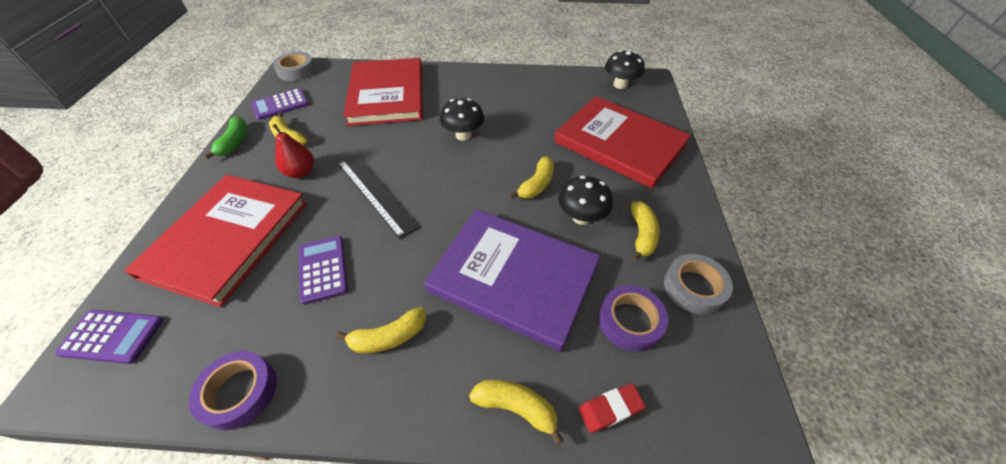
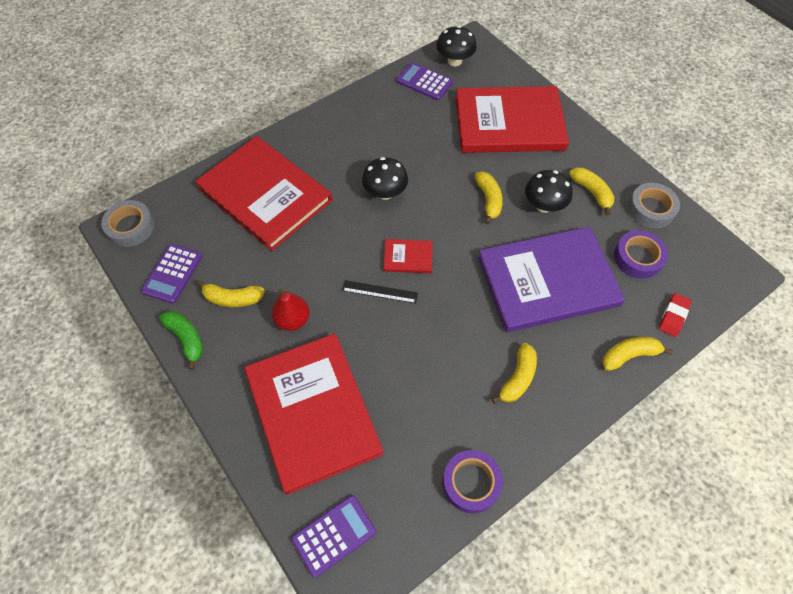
camera: 40 degrees left, 10 degrees up
purple calculator [299,236,348,305] -> purple calculator moved to [396,62,453,100]
black ruler [337,154,420,239] -> black ruler [342,280,418,304], size x0.57
none -> red book [384,239,433,273]

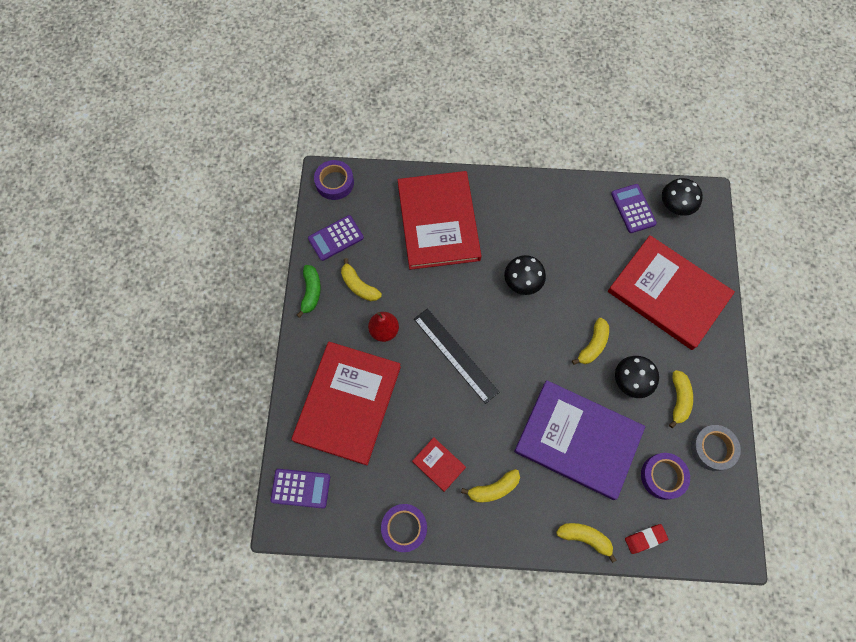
camera: 40 degrees right, 10 degrees up
grey tape [101,200,155,247] -> purple tape [314,160,354,200]
black ruler [342,280,418,304] -> black ruler [414,308,499,404], size x1.76
red book [384,239,433,273] -> red book moved to [412,437,466,492]

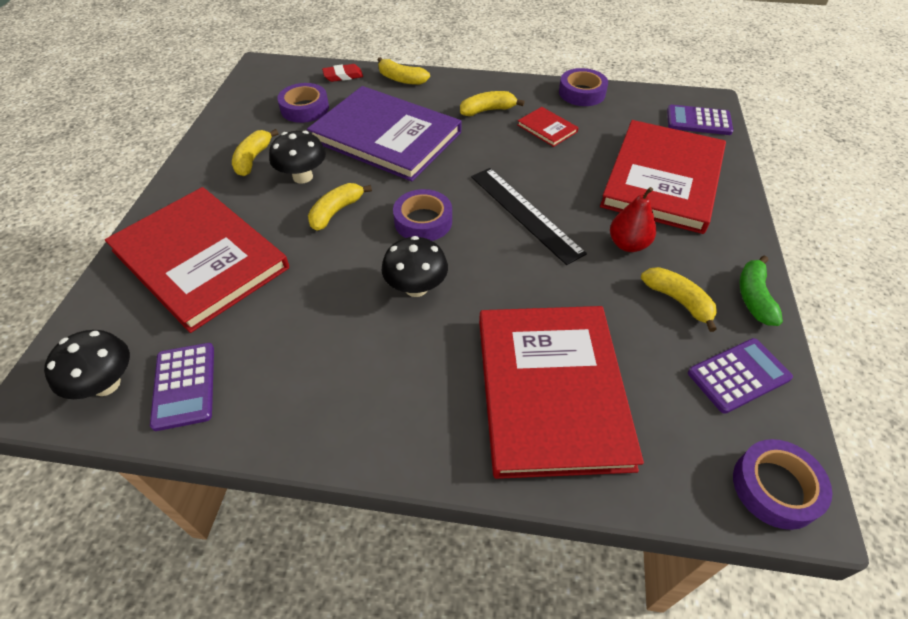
camera: 175 degrees left, 20 degrees down
grey tape [691,425,741,471] -> none
none -> purple tape [393,189,452,241]

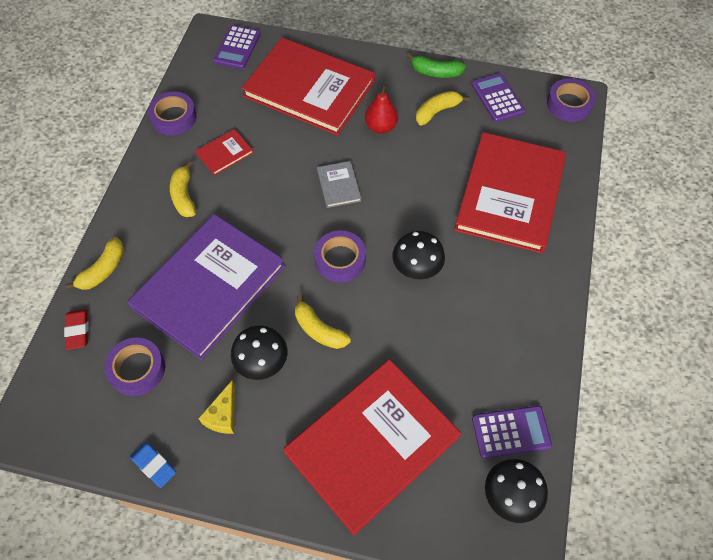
camera: 85 degrees left, 10 degrees up
yellow banana [232,129,278,176] -> yellow cheese [198,380,235,434]
black ruler [471,168,587,265] -> grey book [317,161,361,208]
red book [479,306,644,479] -> red book turned 75 degrees counterclockwise [454,132,566,254]
none -> blue eraser [130,442,176,488]

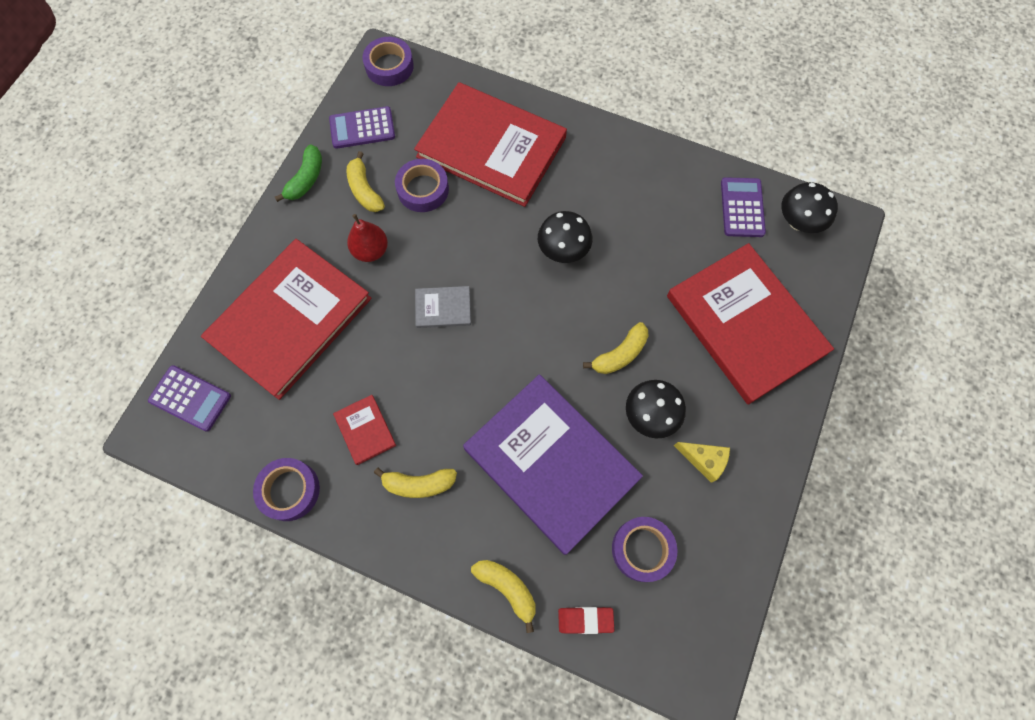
camera: 80 degrees left, 10 degrees up
blue eraser [130,442,176,488] -> none
purple tape [314,230,366,282] -> purple tape moved to [395,159,449,212]

